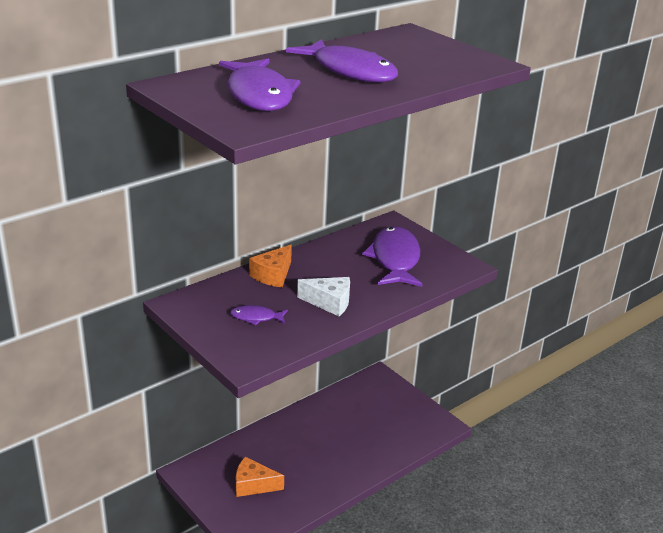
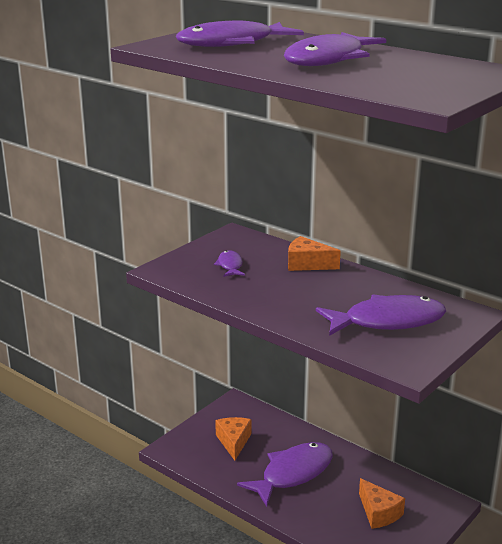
camera: 80 degrees right, 5 degrees down
white cheese [297,277,350,316] -> none
none -> purple fish [237,442,333,507]
none -> orange cheese [359,478,405,529]

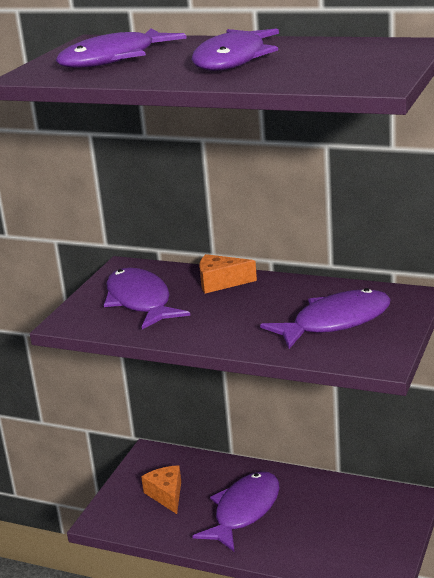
camera: 15 degrees left, 0 degrees up
purple fish [214,250,245,277] -> purple fish [104,268,190,329], size x2.11
orange cheese [359,478,405,529] -> none

